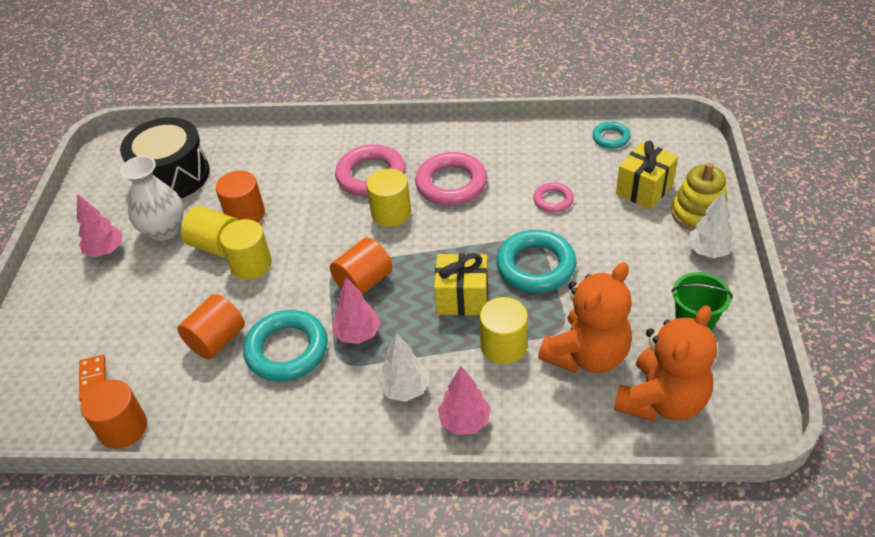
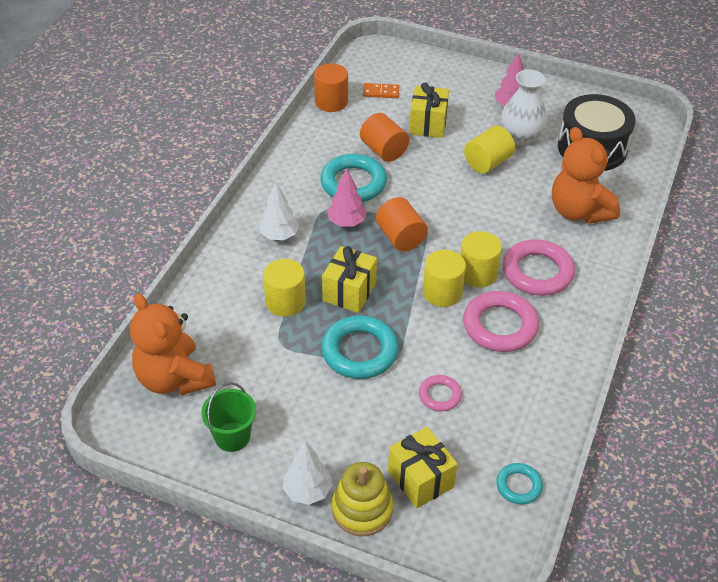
camera: 105 degrees right, 0 degrees up
orange cylinder [216,170,265,223] -> none
yellow cylinder [220,219,272,280] -> yellow cylinder moved to [423,250,466,307]
pink tree [438,366,491,435] -> none
orange teddy bear [538,262,632,373] -> orange teddy bear moved to [552,127,620,224]
none -> yellow gift [409,83,449,138]

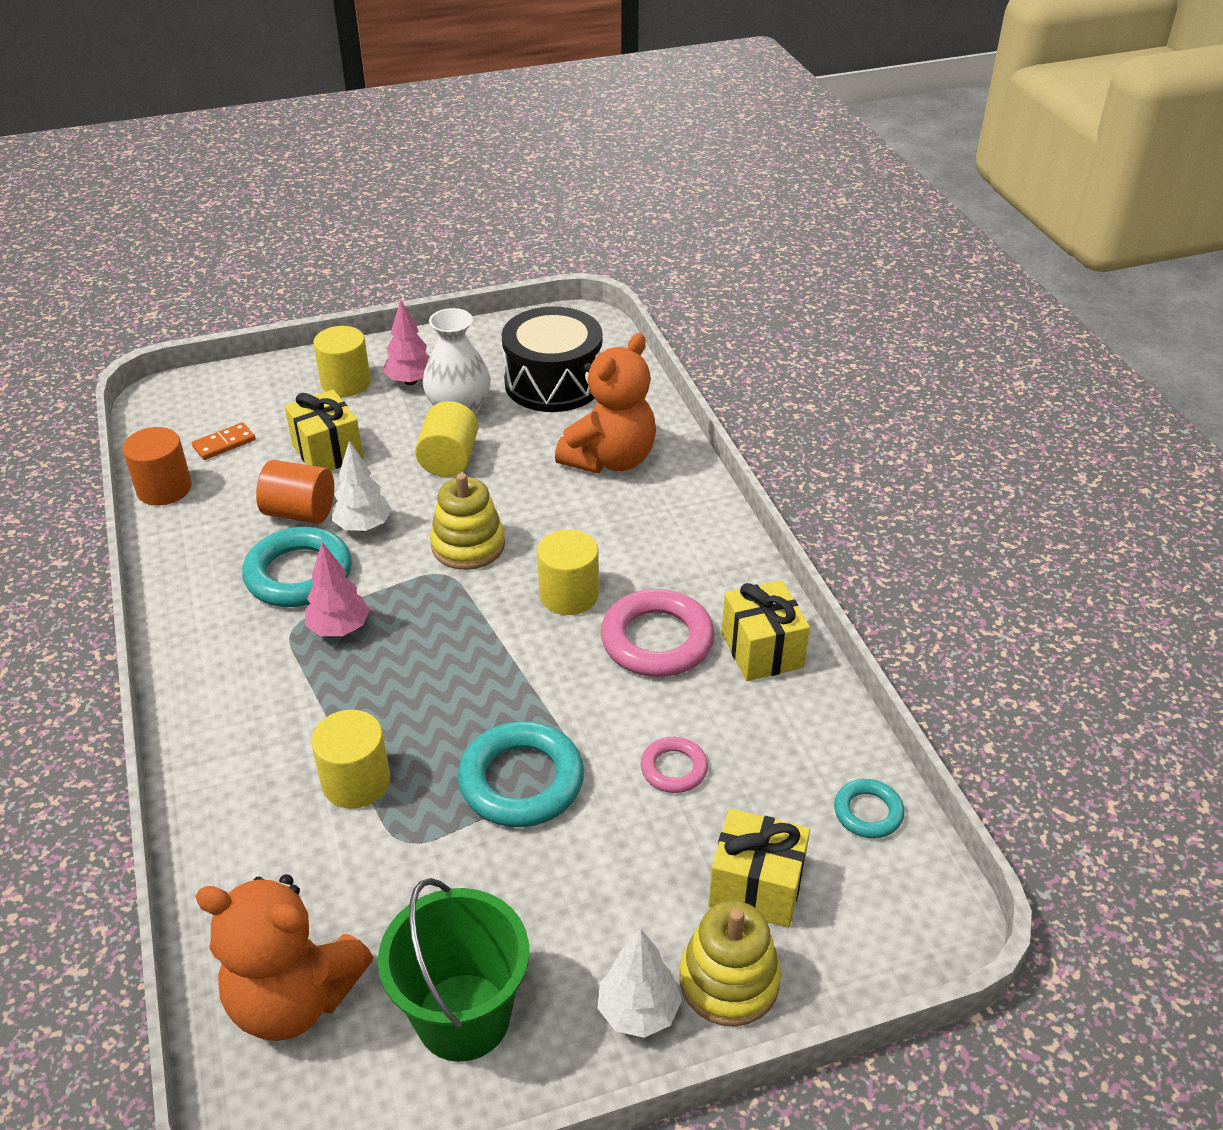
camera: 40 degrees left, 5 degrees down
green bucket [201,382,256,452] -> green bucket [378,878,529,1062], size x1.51
white tree [259,182,299,240] -> white tree moved to [332,441,392,532]
yellow gift [322,246,377,313] -> yellow gift moved to [722,580,810,681]
orange cylinder [376,197,428,251] -> none
yellow cylinder [423,250,466,307] -> yellow cylinder moved to [313,326,371,397]
pink ring [503,240,575,296] -> none
orange teddy bear [552,127,620,224] -> orange teddy bear turned 75 degrees counterclockwise [555,333,656,473]
none -> yellow stacking toy [430,473,505,570]

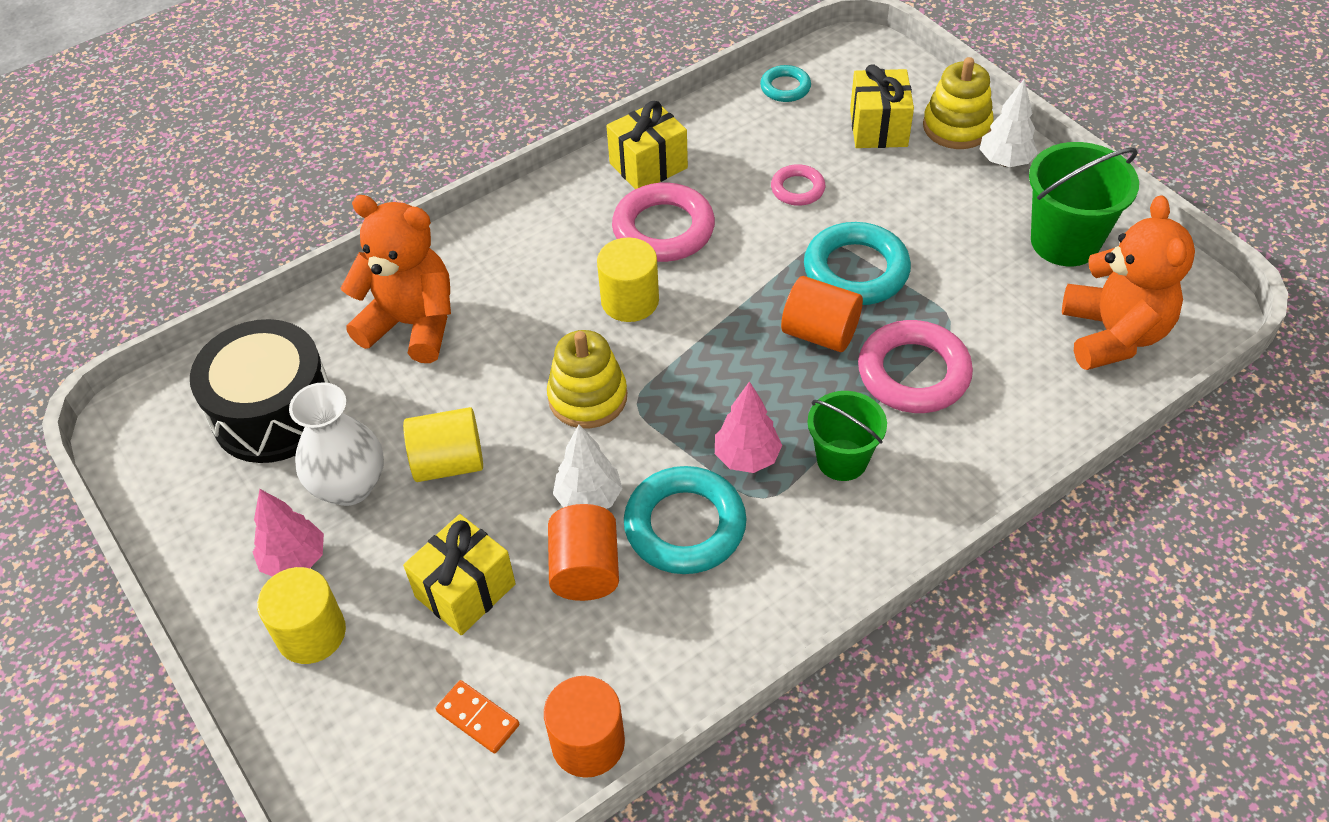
camera: 105 degrees left, 10 degrees up
yellow cylinder [311,710,390,809] -> pink ring [858,320,973,413]
none -> orange cylinder [781,276,863,352]
none -> green bucket [808,391,887,481]

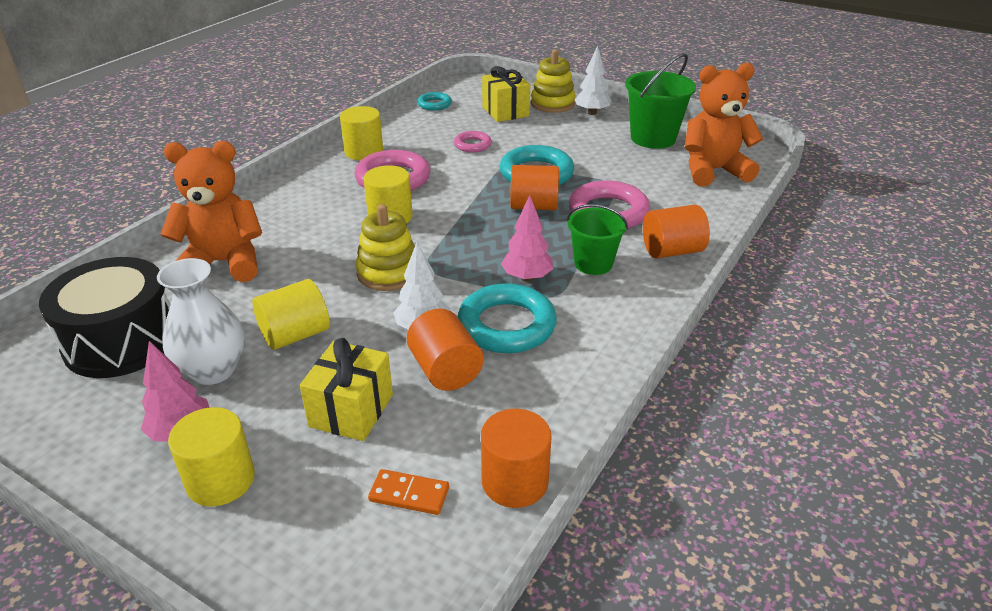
camera: 25 degrees left, 15 degrees down
yellow gift [606,101,688,189] -> yellow cylinder [340,106,383,160]
orange teddy bear [1062,195,1195,370] -> orange teddy bear turned 75 degrees counterclockwise [685,63,763,187]
none -> orange cylinder [643,205,710,259]

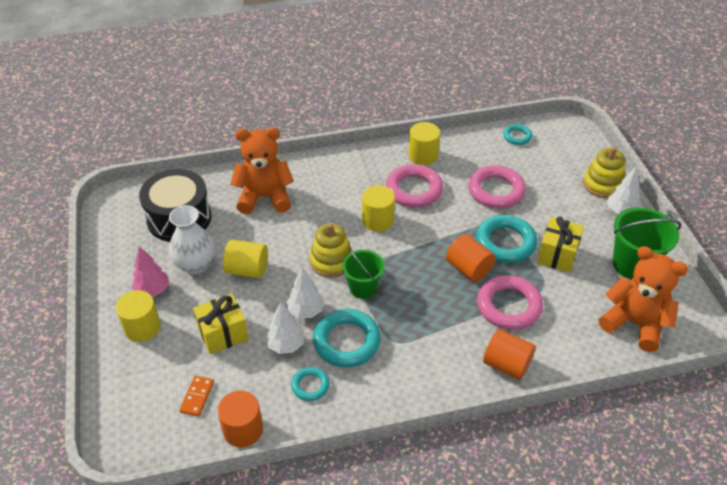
camera: 45 degrees right, 10 degrees up
orange teddy bear [160,141,262,282] -> orange teddy bear turned 45 degrees counterclockwise [230,127,294,214]
orange domino [368,469,449,515] -> orange domino turned 45 degrees clockwise [179,375,214,417]
orange cylinder [407,309,484,391] -> white tree [266,302,305,354]
pink ring [454,131,492,152] -> pink ring [468,165,526,209], size x1.85
yellow gift [482,66,530,122] -> yellow gift moved to [537,217,584,273]
pink tree [501,195,553,282] -> none
green bucket [567,204,628,275] -> green bucket moved to [342,249,385,299]
none -> turquoise ring [291,367,330,401]

